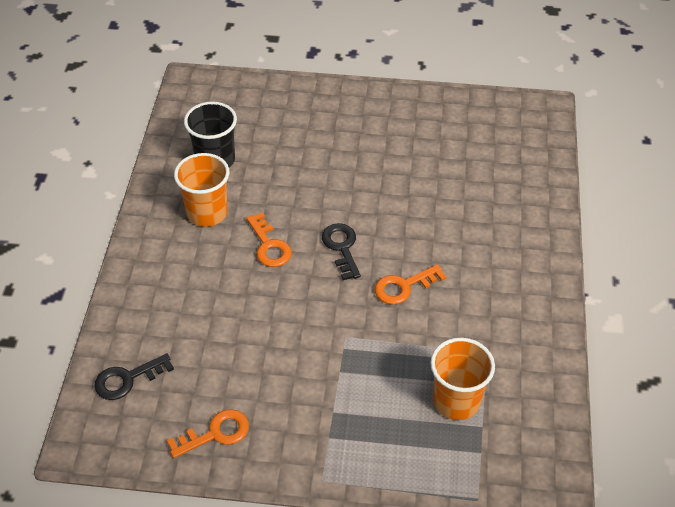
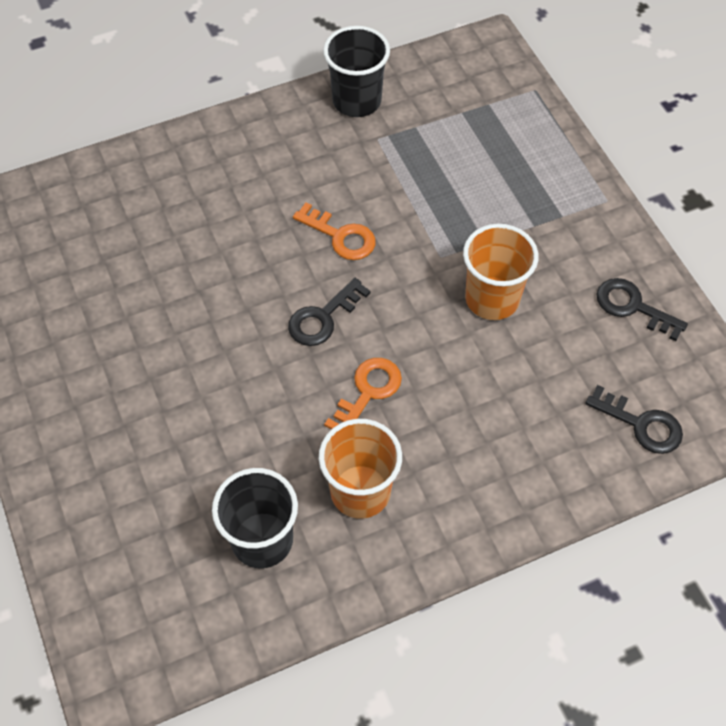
camera: 120 degrees left, 10 degrees up
orange key [167,409,249,458] -> black key [596,278,688,341]
orange cup [430,338,495,420] -> orange cup moved to [463,224,538,320]
none -> black cup [323,26,390,117]

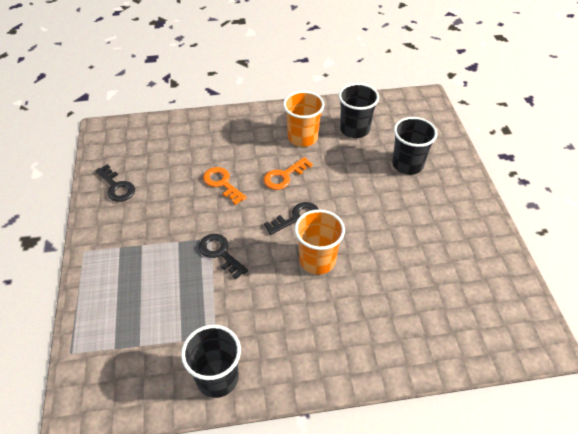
camera: 165 degrees left, 10 degrees down
orange key [293,202,376,260] -> orange key moved to [203,167,247,205]
orange cup [463,224,538,320] -> orange cup moved to [294,210,345,275]
black key [586,385,683,454] -> black key moved to [199,234,248,279]
none -> black cup [392,117,437,175]

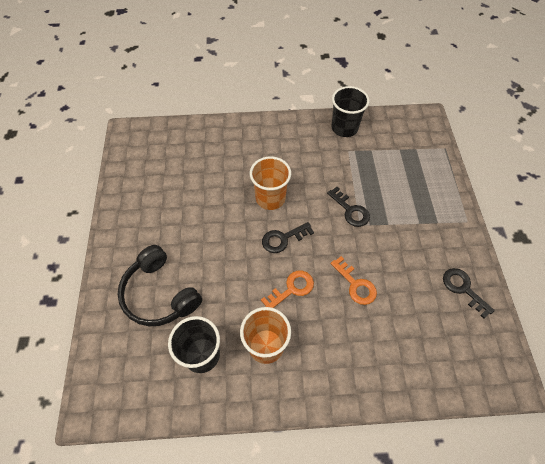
camera: 175 degrees left, 10 degrees up
black cup [392,117,437,175] -> black headphones [117,245,202,326]

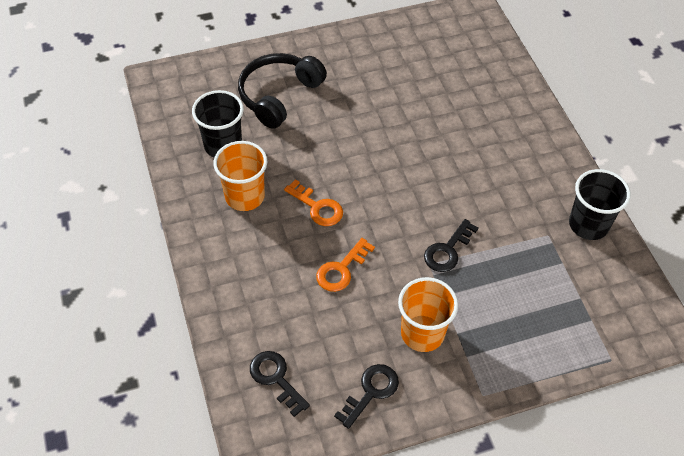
camera: 75 degrees right, 5 degrees down
orange cup [250,156,291,210] -> orange cup moved to [398,277,458,352]
black key [262,222,314,253] -> black key moved to [250,351,310,417]

